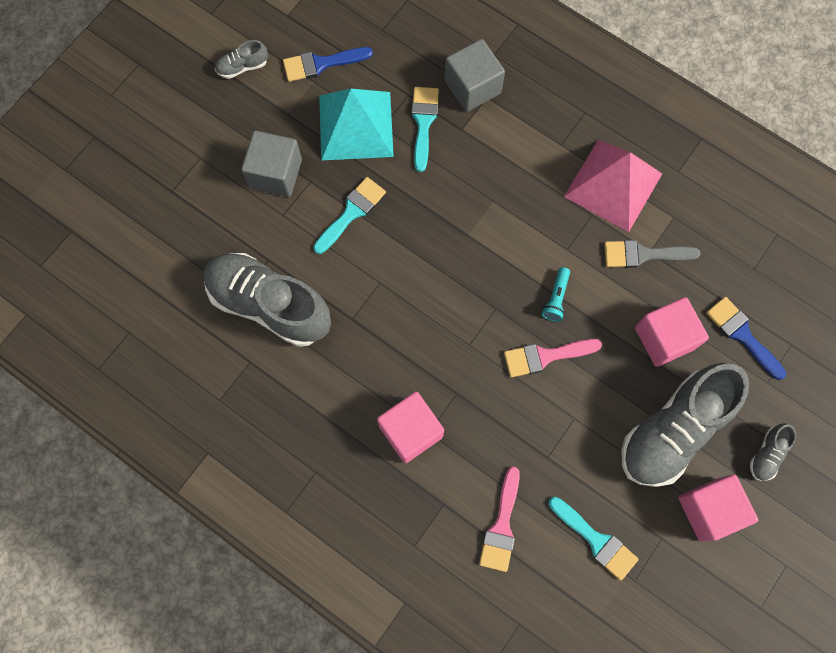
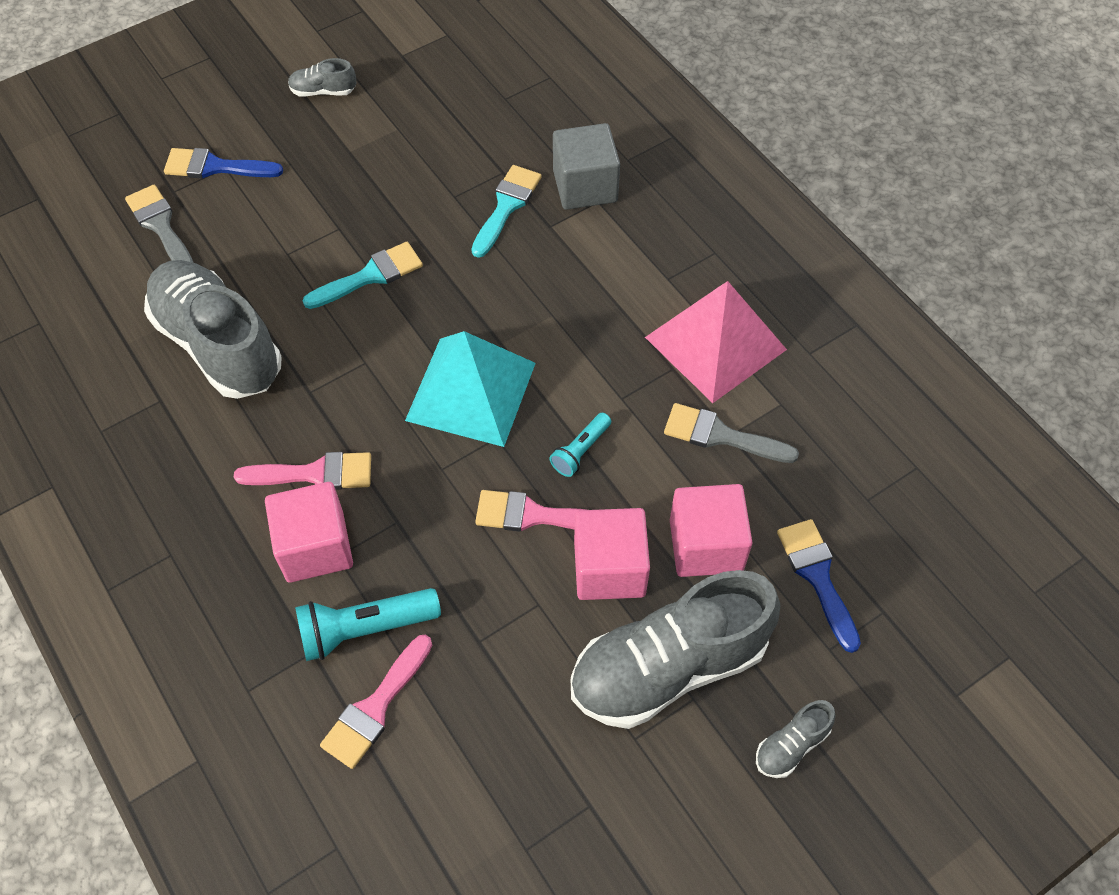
camera: 20 degrees right, 15 degrees down
grey cube [241,130,302,197] -> none
blue brush [283,47,373,82] -> blue brush moved to [164,148,283,179]
turquoise pyramid [319,89,394,161] -> turquoise pyramid moved to [405,331,536,447]
turquoise brush [548,497,639,581] -> none
pink cube [678,474,758,542] -> pink cube moved to [574,508,650,600]
none -> grey brush [125,185,194,263]
none -> pink brush [234,452,371,490]
none -> turquoise flashlight [295,588,441,661]

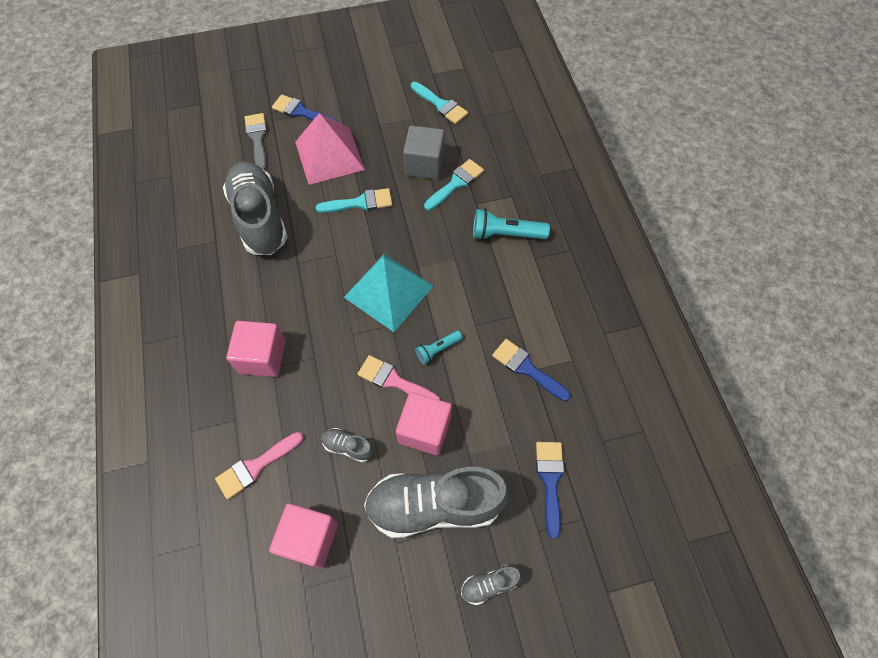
camera: 20 degrees right, 5 degrees up
pink brush [234,452,371,490] -> none
grey shoe [288,58,357,97] -> grey shoe moved to [321,428,374,463]
turquoise flashlight [295,588,441,661] -> turquoise flashlight moved to [473,209,550,240]
grey cube [553,123,620,210] -> grey cube moved to [403,125,445,180]
pink pyramid [645,281,787,403] -> pink pyramid moved to [295,113,365,185]
grey brush [664,403,799,463] -> blue brush [492,339,571,401]
pink cube [670,484,753,577] -> pink cube moved to [269,503,338,569]
none -> turquoise brush [411,82,468,124]

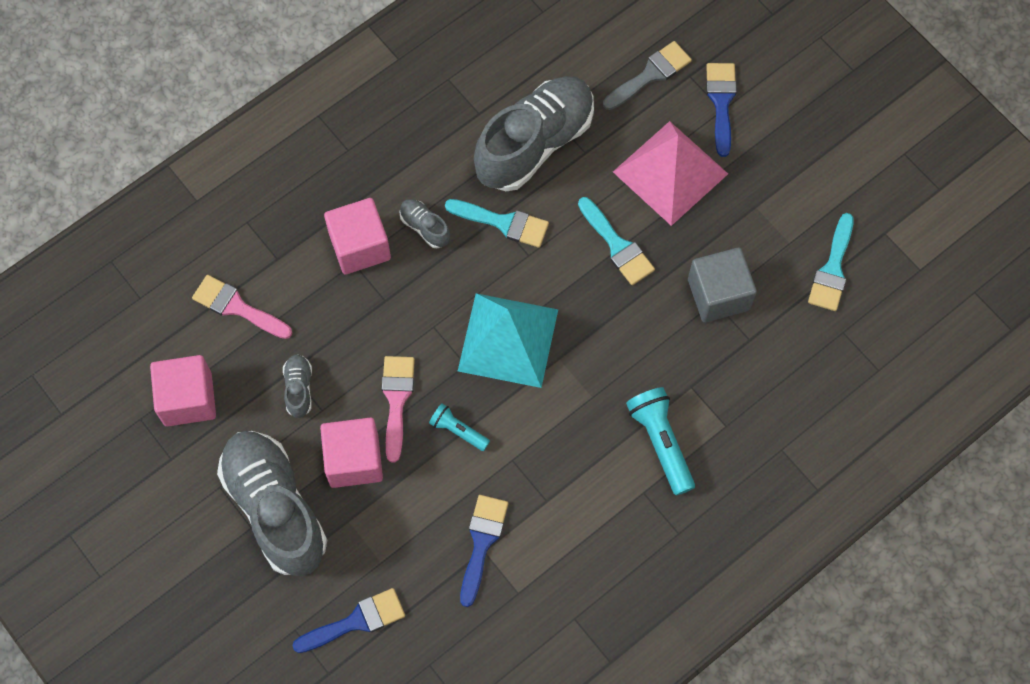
camera: 65 degrees right, 5 degrees up
turquoise brush [424,159,484,211] -> turquoise brush moved to [445,199,549,248]
grey shoe [461,565,522,605] -> grey shoe moved to [399,199,450,248]

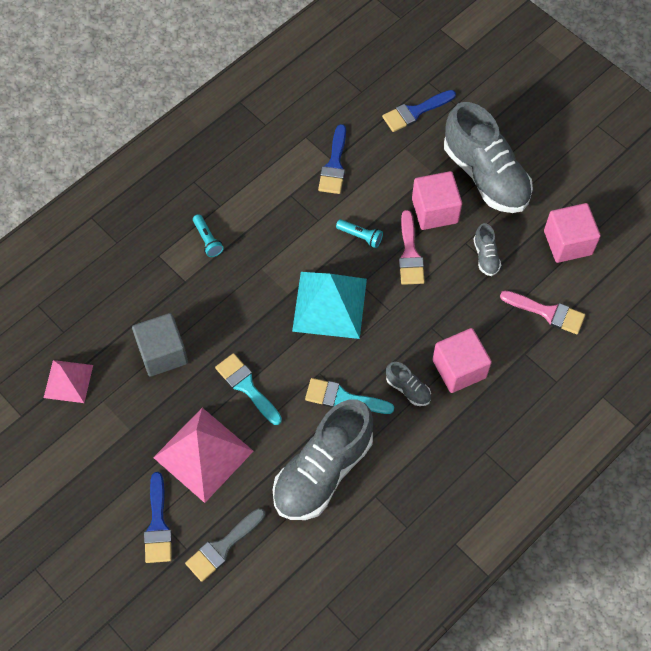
camera: 175 degrees right, 5 degrees down
turquoise flashlight [626,387,695,495] -> turquoise flashlight [193,214,224,257], size x0.59
turquoise brush [808,213,854,311] -> pink pyramid [44,360,93,403]

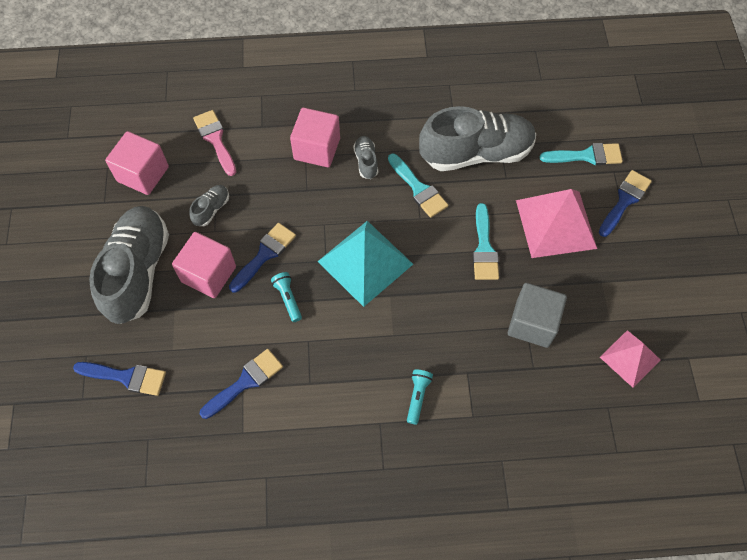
camera: 140 degrees left, 0 degrees up
grey brush [185,508,265,582] -> turquoise brush [540,143,623,165]
pink brush [399,210,425,285] -> blue brush [229,223,296,293]

